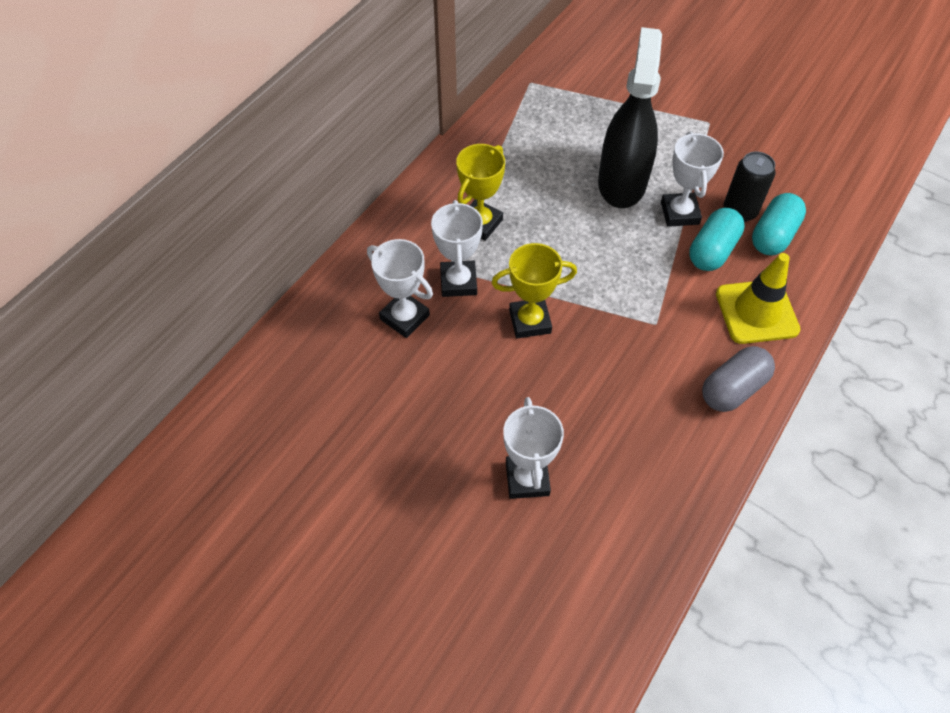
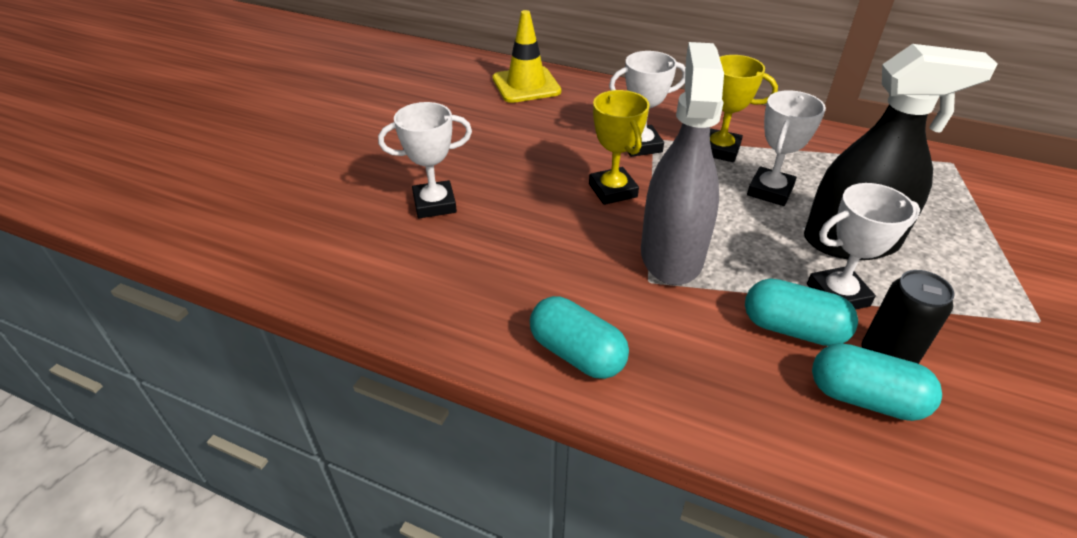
camera: 80 degrees right, 15 degrees down
white trophy [367,239,433,338] -> white trophy moved to [747,90,826,206]
grey capsule [702,346,775,412] -> turquoise capsule [530,296,629,379]
yellow traffic cone [716,253,800,344] -> yellow traffic cone moved to [493,10,561,103]
none -> grey spray bottle [641,42,724,285]

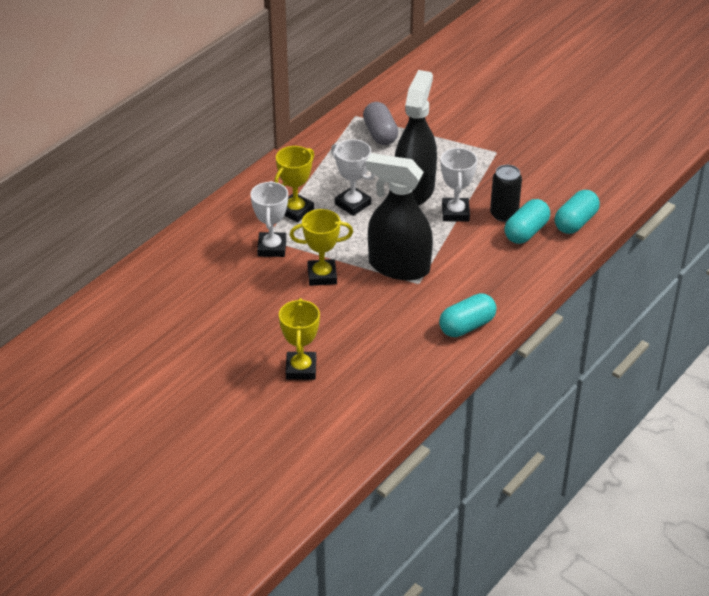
camera: 75 degrees left, 0 degrees up
white trophy [378,102,472,218] -> yellow trophy [279,298,320,380]
yellow traffic cone [493,10,561,103] -> none
grey spray bottle [641,42,724,285] -> black spray bottle [366,153,433,280]
turquoise capsule [745,279,858,346] -> turquoise capsule moved to [555,190,600,234]
none -> grey capsule [363,102,398,145]

